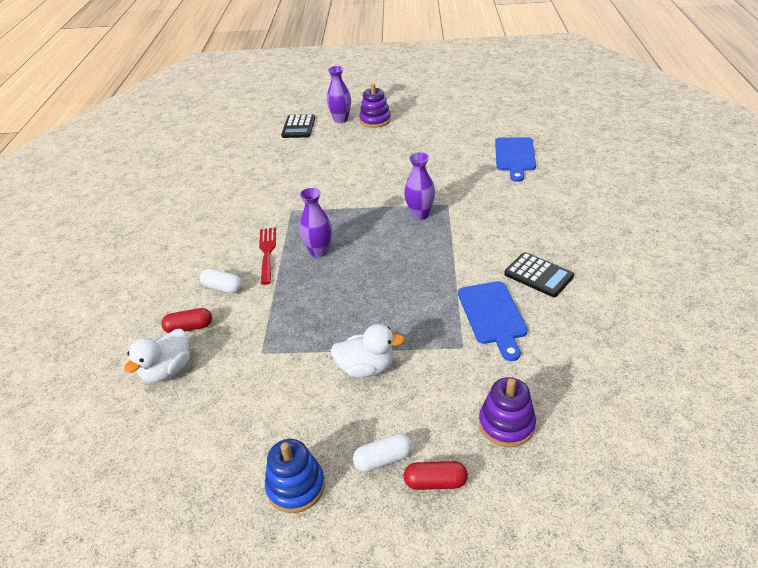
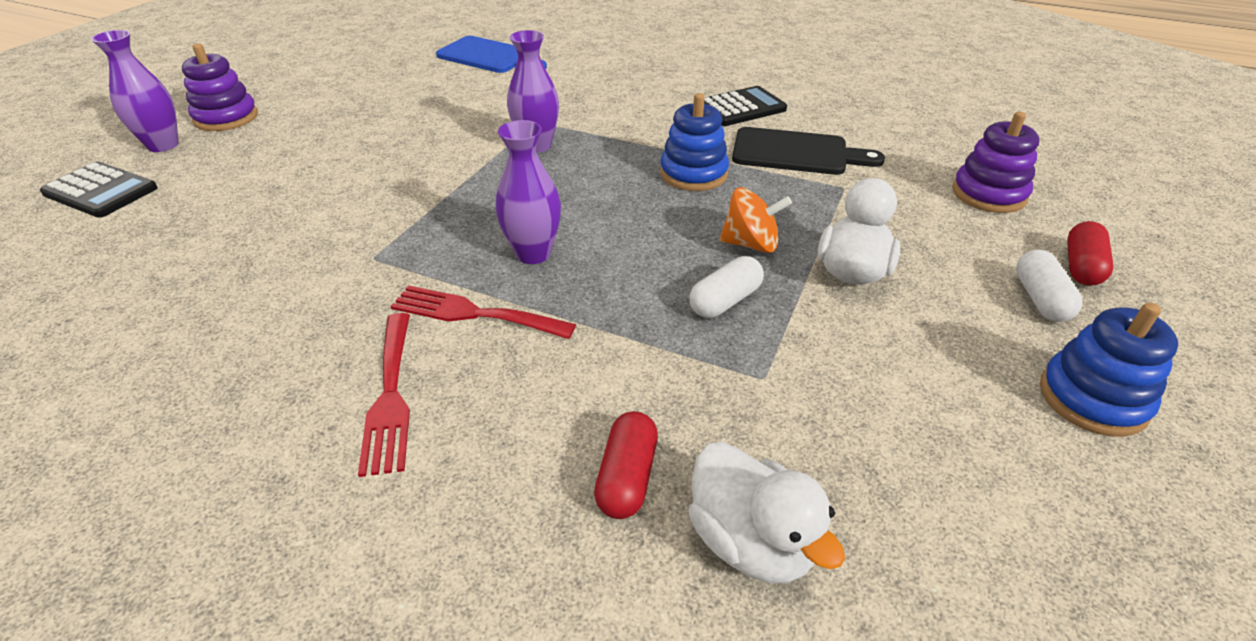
camera: 70 degrees left, 0 degrees up
white capsule [200,268,242,294] -> white capsule moved to [689,256,764,318]
blue cutting board [458,281,528,361] -> black cutting board [732,127,885,175]
none -> red fork [358,313,410,477]
none -> blue stacking toy [660,93,729,191]
none -> orange spinning top [720,187,792,253]

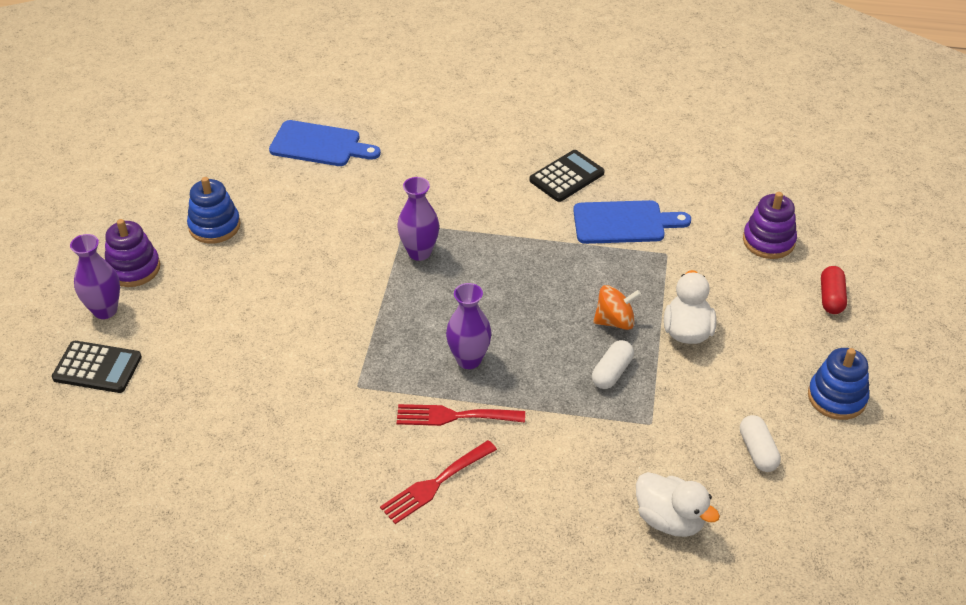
camera: 15 degrees left, 5 degrees up
red fork [358,313,410,477] -> red fork turned 75 degrees clockwise [380,440,497,524]
red capsule [594,411,658,519] -> none
blue stacking toy [660,93,729,191] -> blue stacking toy moved to [187,177,240,244]
black cutting board [732,127,885,175] -> blue cutting board [573,200,691,244]
white capsule [1016,249,1083,322] -> white capsule moved to [740,415,781,472]

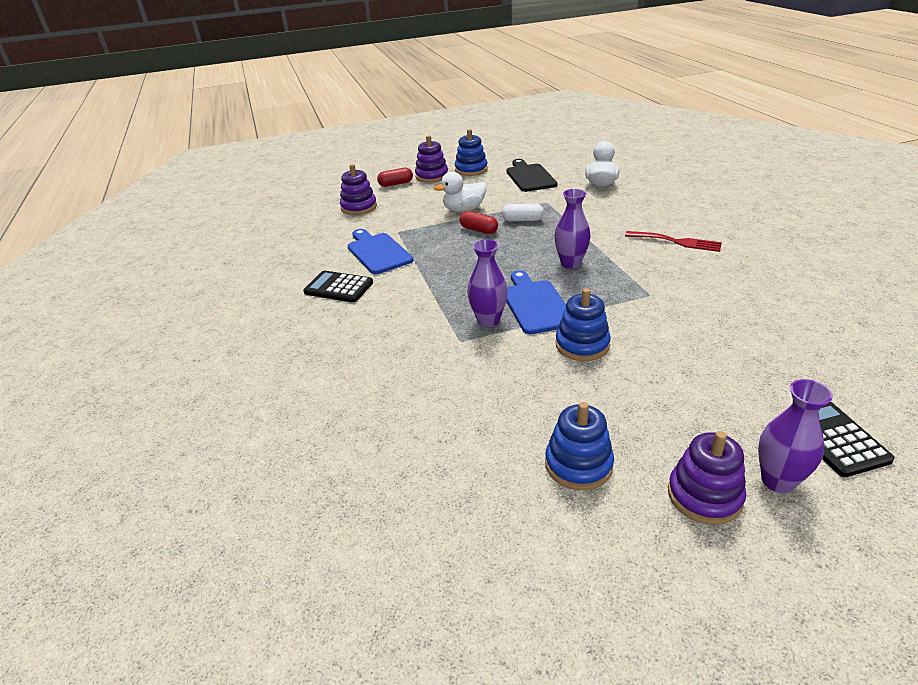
camera: 115 degrees left, 10 degrees down
blue cutting board [269,120,381,166] -> blue cutting board moved to [506,270,566,334]
red fork [397,404,525,426] -> none
orange spinning top [593,285,641,330] -> red capsule [460,211,498,234]
white capsule [740,415,781,472] -> black cutting board [506,159,558,192]
none -> purple stacking toy [415,135,448,183]
none -> blue stacking toy [556,288,611,361]

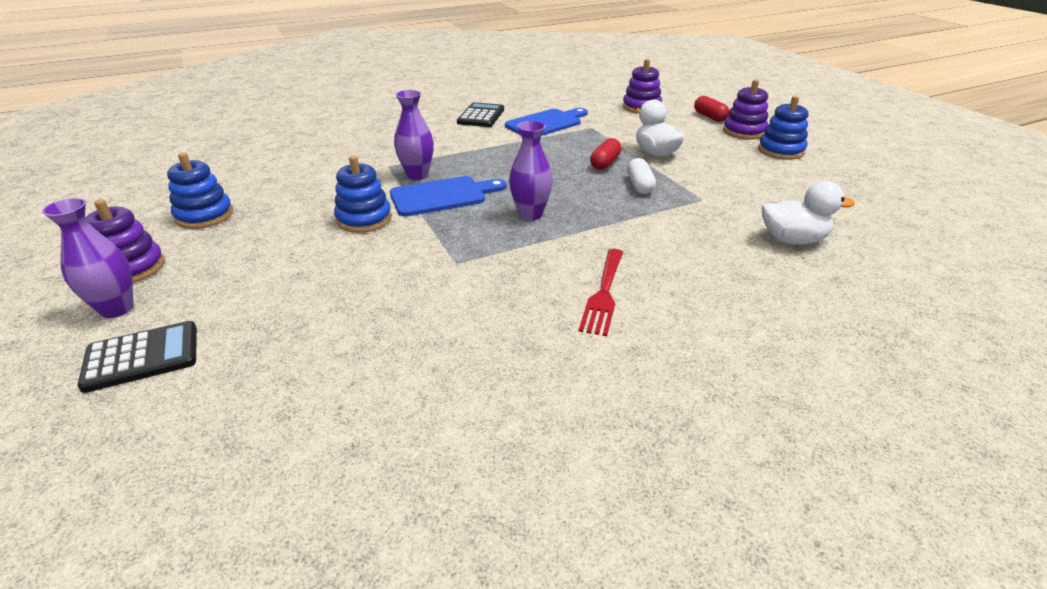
camera: 80 degrees right, 0 degrees up
black cutting board [506,159,558,192] -> none

